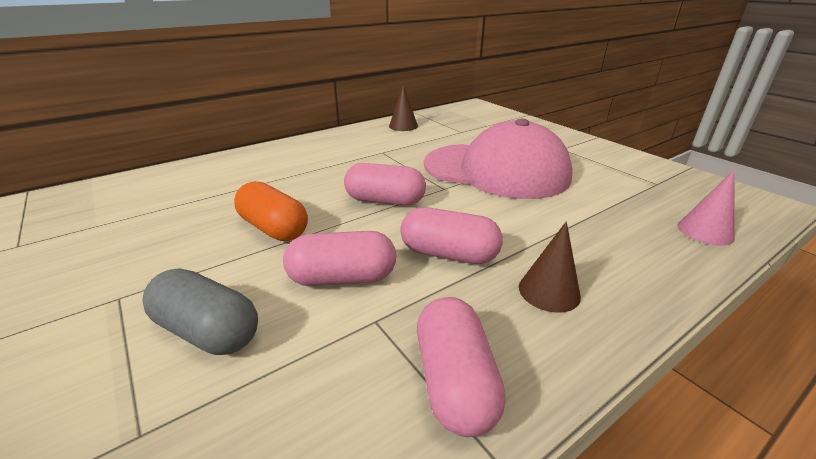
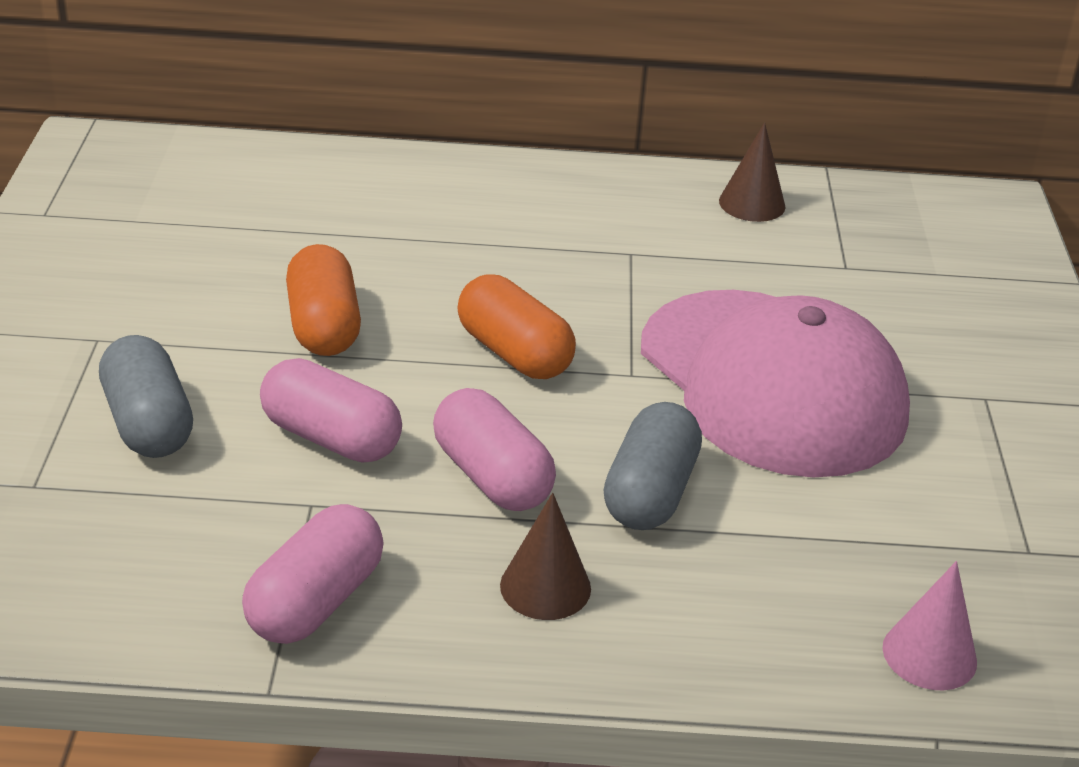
camera: 35 degrees right, 5 degrees up
pink capsule [344,163,426,206] -> orange capsule [457,274,576,379]
none -> grey capsule [604,402,702,530]

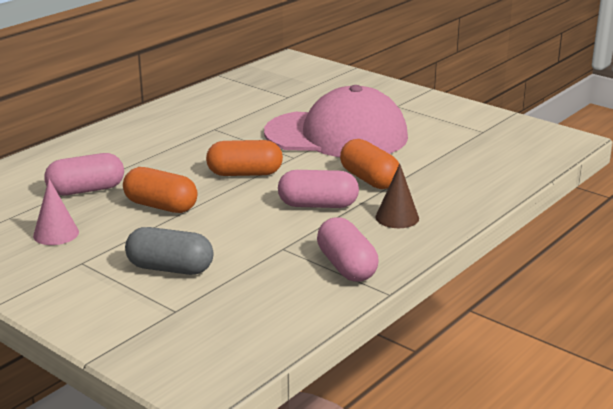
camera: 50 degrees left, 10 degrees down
pink capsule [260,358,402,463] -> pink capsule moved to [44,153,124,196]
grey capsule [604,402,702,530] -> orange capsule [340,139,399,189]
brown cone [719,122,785,222] -> none
pink cone [883,561,977,690] -> pink cone moved to [33,179,79,245]

